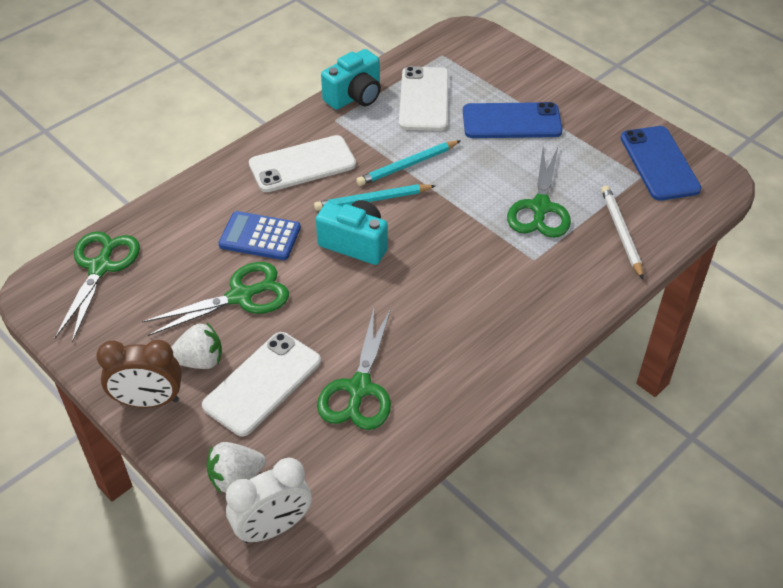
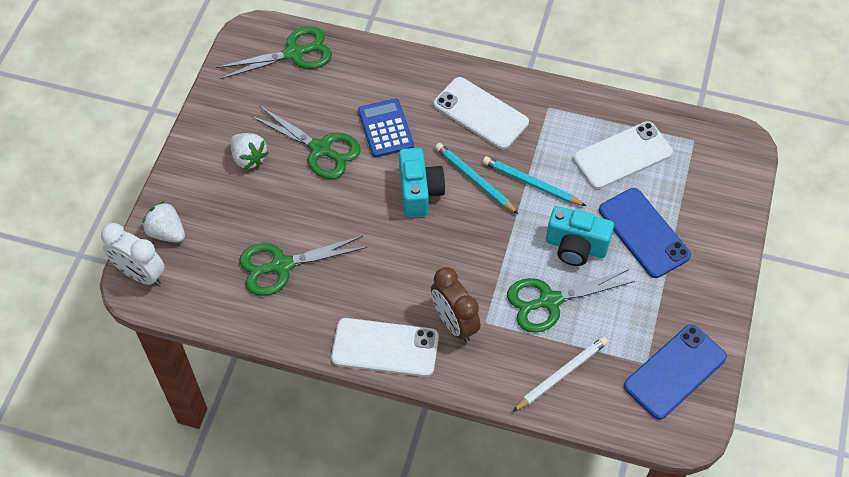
camera: 60 degrees right, 10 degrees up
brown clock [96,340,182,408] -> brown clock moved to [431,267,480,342]
white phone [202,332,321,437] -> white phone moved to [331,318,439,377]
turquoise camera [321,49,381,110] -> turquoise camera moved to [546,206,614,266]

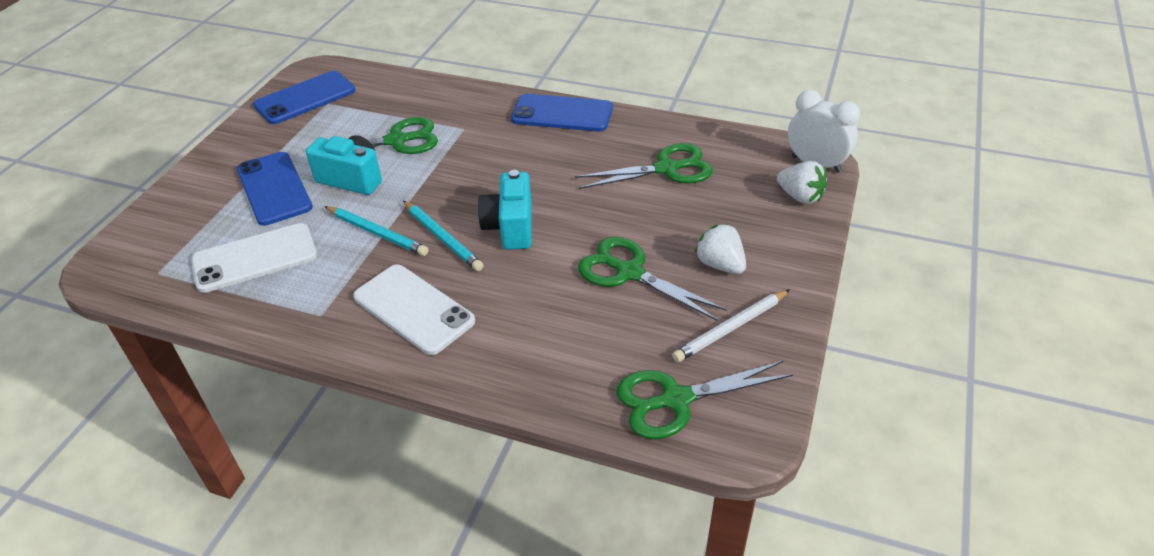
camera: 175 degrees left, 15 degrees down
white phone [331,318,439,377] -> blue phone [511,94,613,132]
blue calculator [358,98,414,158] -> none
brown clock [431,267,480,342] -> none
white pencil [512,336,608,412] -> white pencil moved to [672,289,790,362]

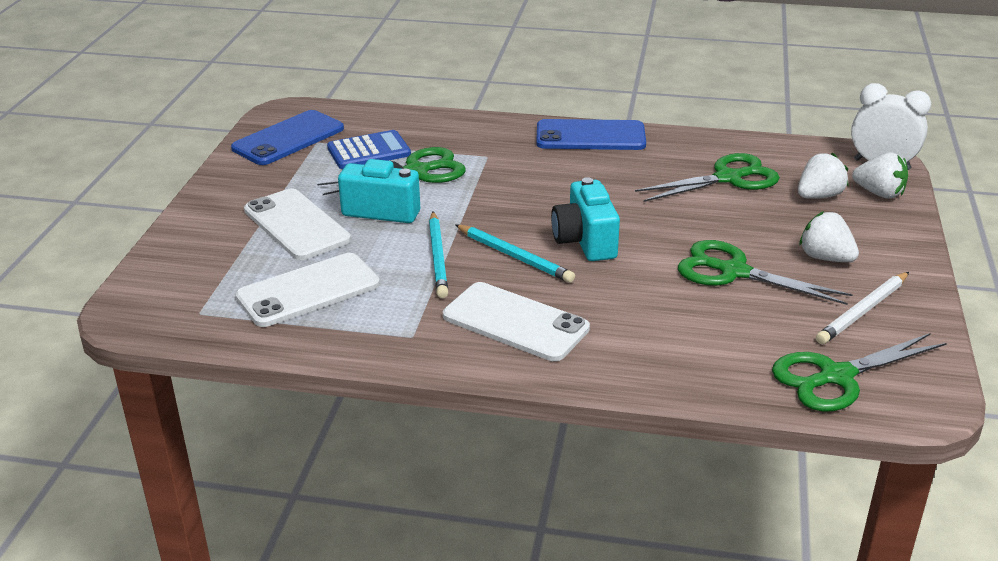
camera: 10 degrees left, 10 degrees down
blue phone [237,152,313,226] -> white phone [244,189,351,260]
turquoise pencil [324,206,428,256] -> turquoise pencil turned 60 degrees clockwise [429,212,449,298]
none -> blue calculator [327,130,411,169]
none -> white strawberry [798,153,849,199]

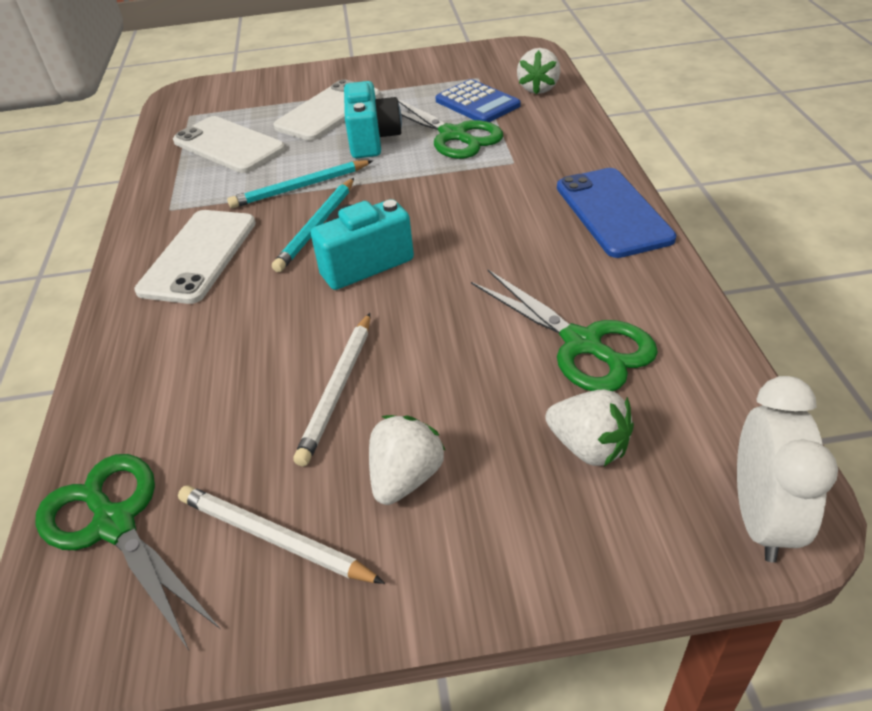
camera: 75 degrees right, 10 degrees up
blue phone [231,110,344,165] -> none
green scissors [678,240,853,305] -> white pencil [293,313,370,466]
white strawberry [852,152,908,199] -> white strawberry moved to [517,48,560,94]

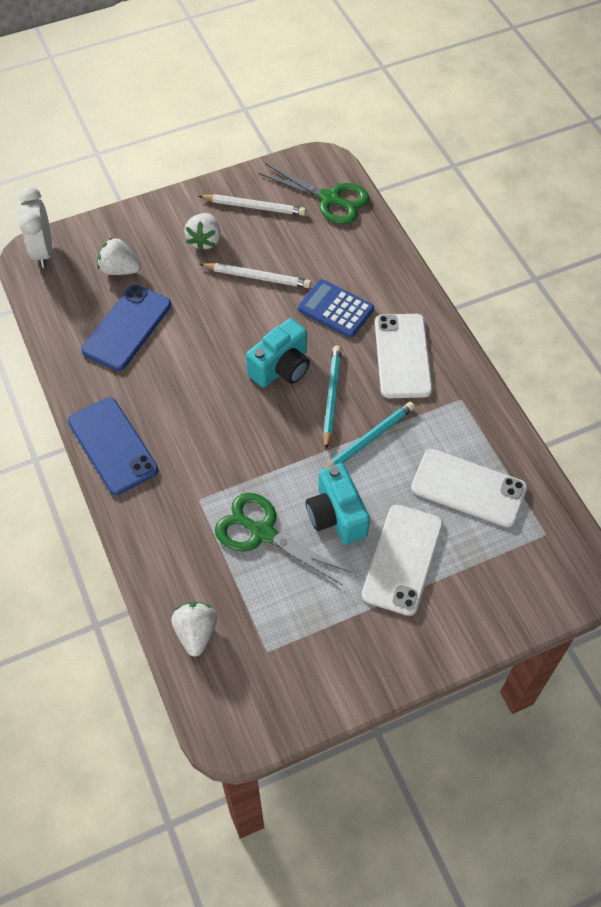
camera: 160 degrees right, 15 degrees up
white pencil [293,313,370,466] -> white pencil turned 105 degrees clockwise [200,263,311,288]
blue calculator [435,79,521,122] -> blue calculator moved to [298,279,374,338]
green scissors [471,270,658,391] -> blue phone [81,285,171,371]

